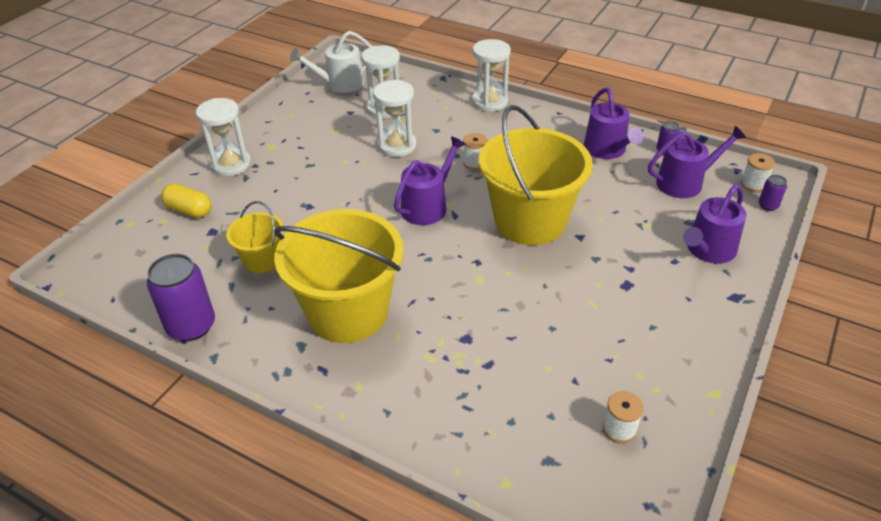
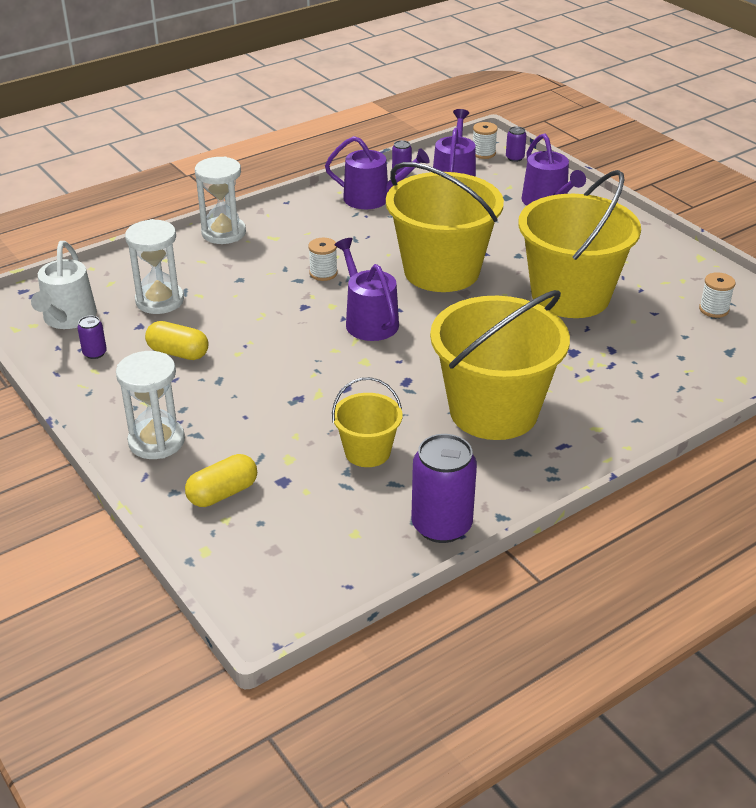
camera: 65 degrees left, 5 degrees down
white hourglass [373,80,416,157] -> none
none -> purple can [77,316,107,359]
none -> yellow capsule [145,321,208,360]
none -> yellow bucket [518,170,641,318]

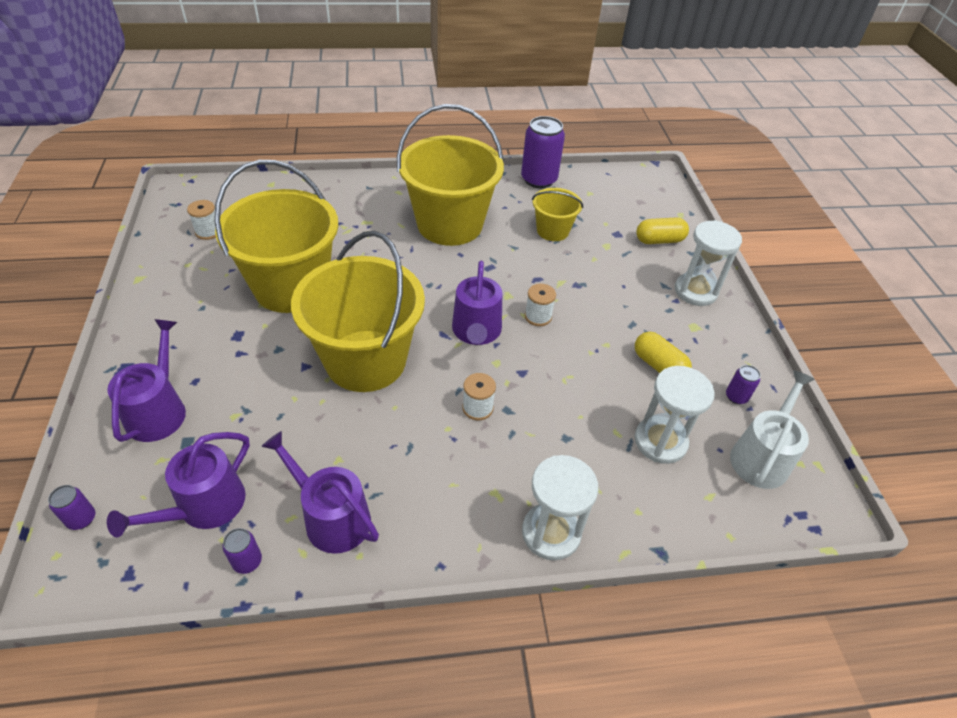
camera: 155 degrees left, 10 degrees up
white spool [473,122,498,159] -> white spool moved to [525,284,556,326]

